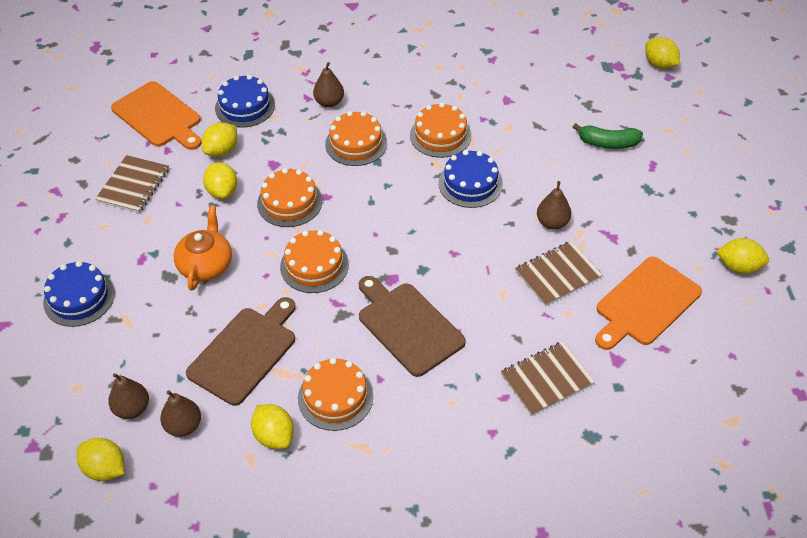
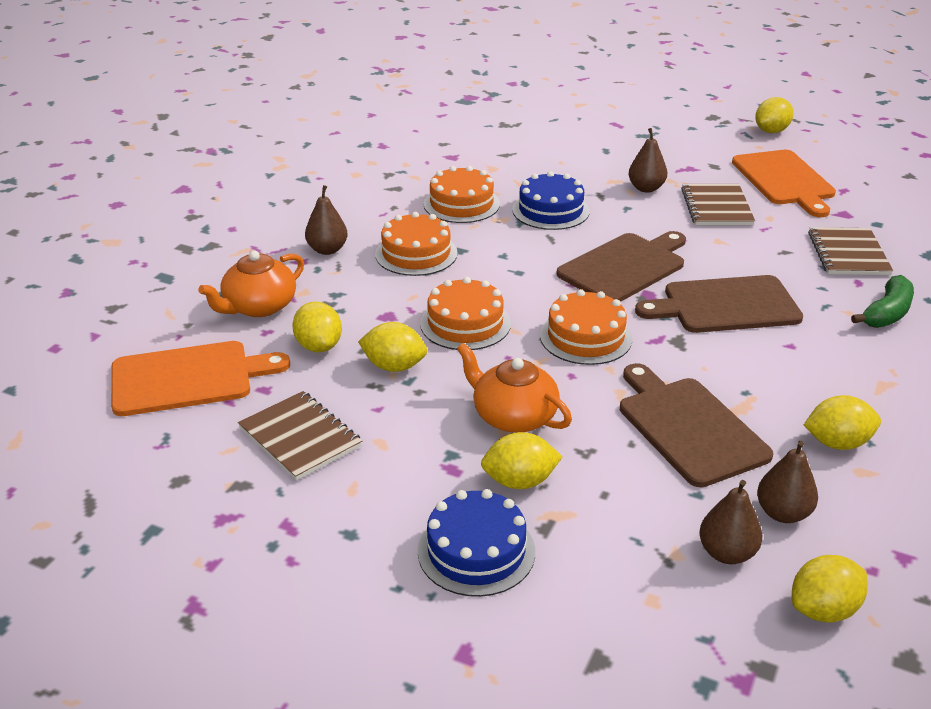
camera: 60 degrees left, 15 degrees down
blue cake [215,75,275,128] -> orange teapot [198,251,304,317]
orange cake [298,358,374,431] -> none
green banana [573,123,643,149] -> green banana moved to [851,275,914,328]
yellow lemon [645,37,680,69] -> yellow lemon moved to [481,432,562,489]
none -> brown cutting board [557,231,686,302]

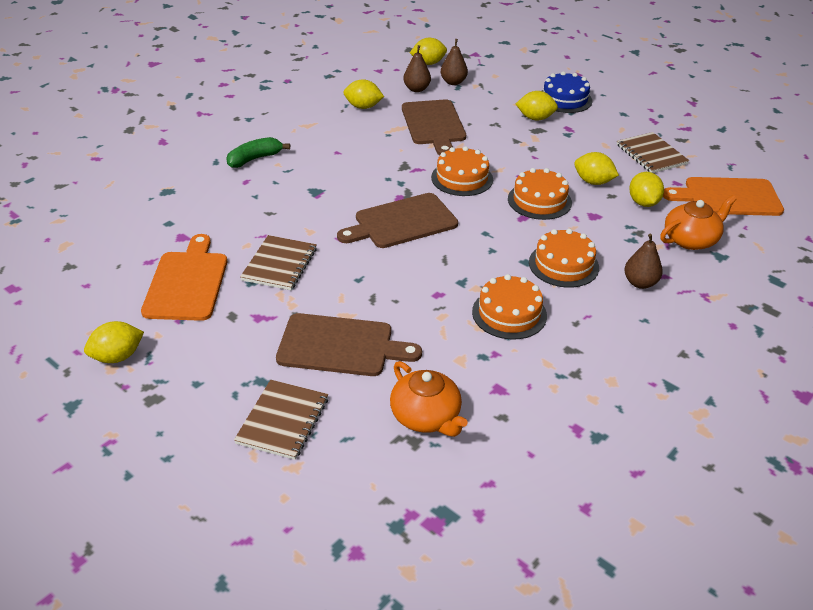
camera: 165 degrees left, 5 degrees up
orange teapot [457,343,572,433] -> orange teapot moved to [390,361,468,437]
blue cake [512,171,590,230] -> none
brown pear [628,128,667,192] -> none
brown cutting board [635,275,803,333] -> brown cutting board moved to [276,313,422,376]
brown notebook [808,227,893,275] -> brown notebook moved to [234,380,328,460]

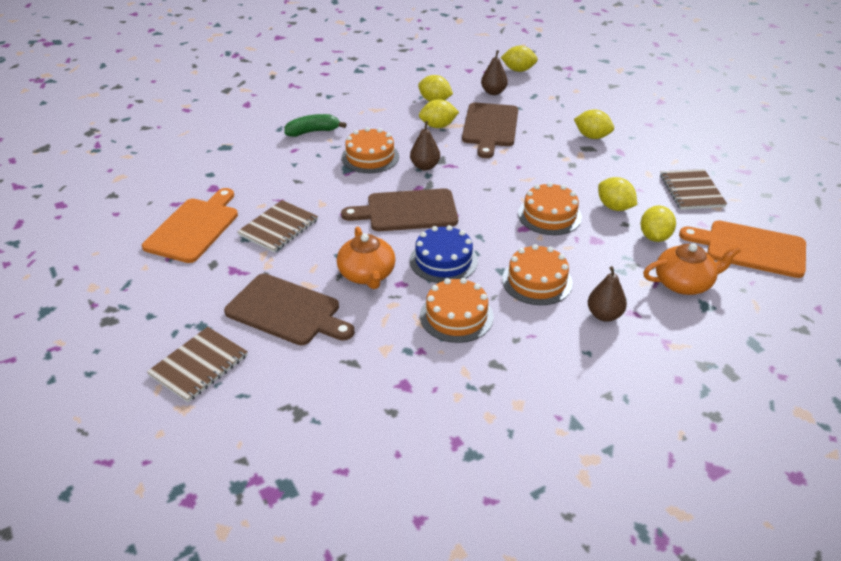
camera: 20 degrees right, 0 degrees up
yellow lemon [84,321,144,363] -> yellow lemon moved to [419,99,459,128]
orange teapot [390,361,468,437] -> orange teapot moved to [337,227,395,289]
orange cake [431,146,493,196] -> orange cake moved to [341,127,399,173]
brown pear [441,39,468,85] -> brown pear moved to [410,121,440,170]
blue cake [542,71,592,113] -> blue cake moved to [410,225,478,283]

